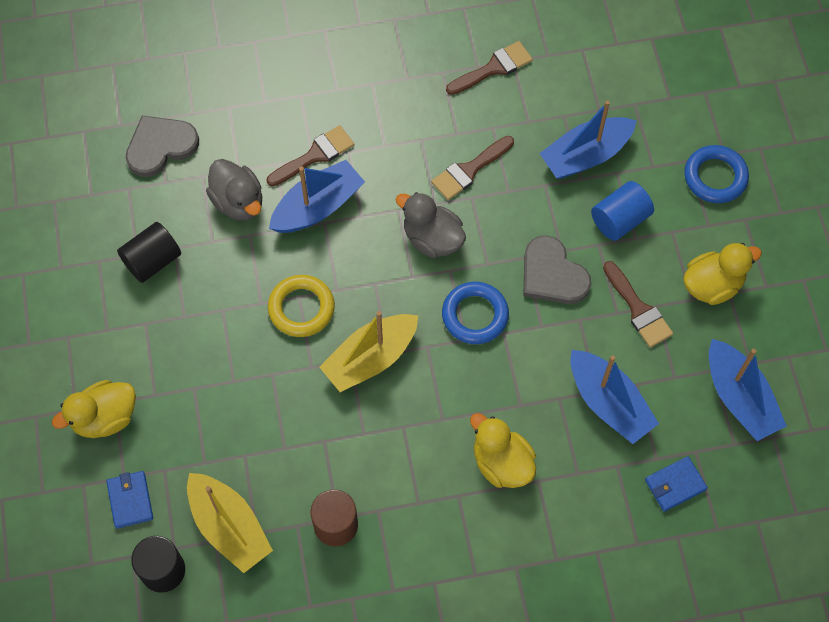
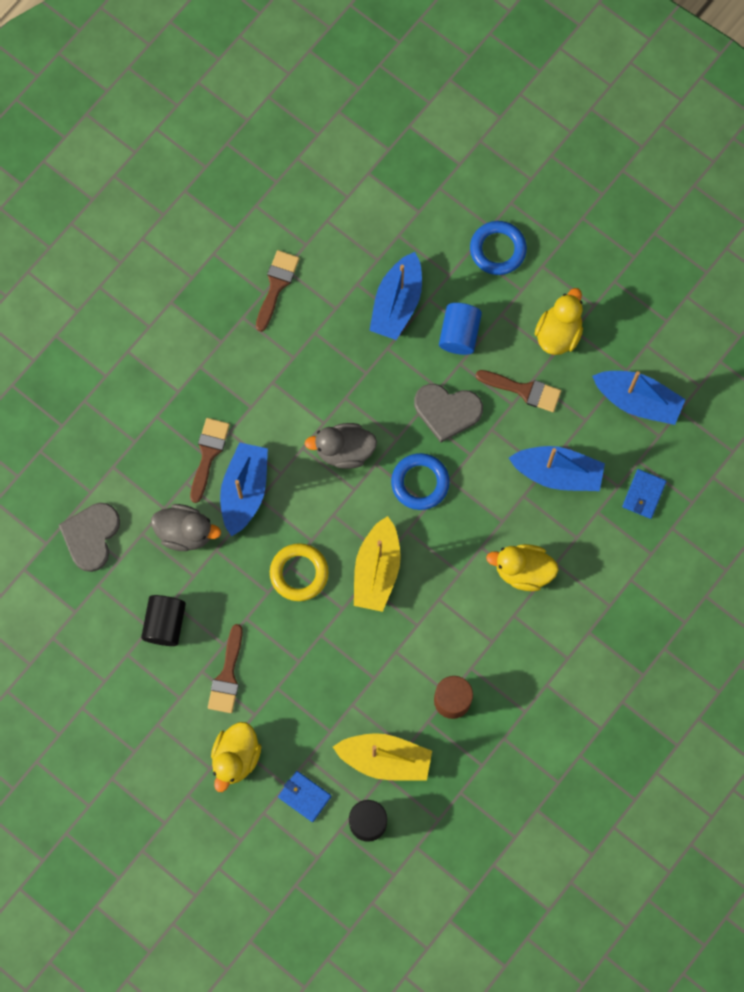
camera: 40 degrees left, 10 degrees up
brown brush [431,136,514,200] -> brown brush moved to [208,624,243,713]

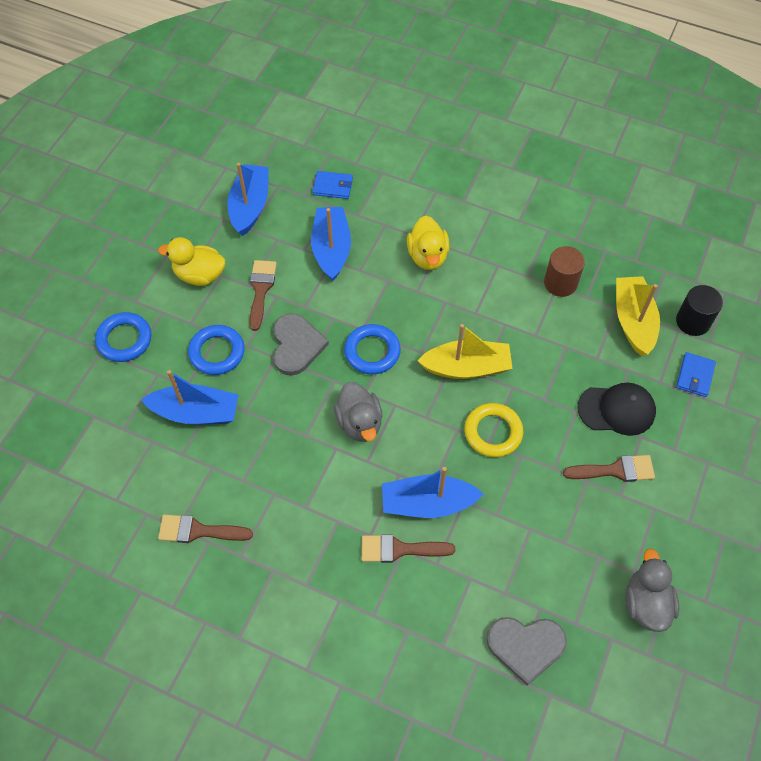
camera: 105 degrees left, 15 degrees down
black cylinder [141,595,186,646] -> none
grey duck [151,504,221,551] -> grey duck moved to [625,549,679,632]
yellow duck [211,722,261,792] -> none
blue cylinder [439,303,482,355] -> blue ring [188,325,245,375]
none -> black cap [578,383,656,436]

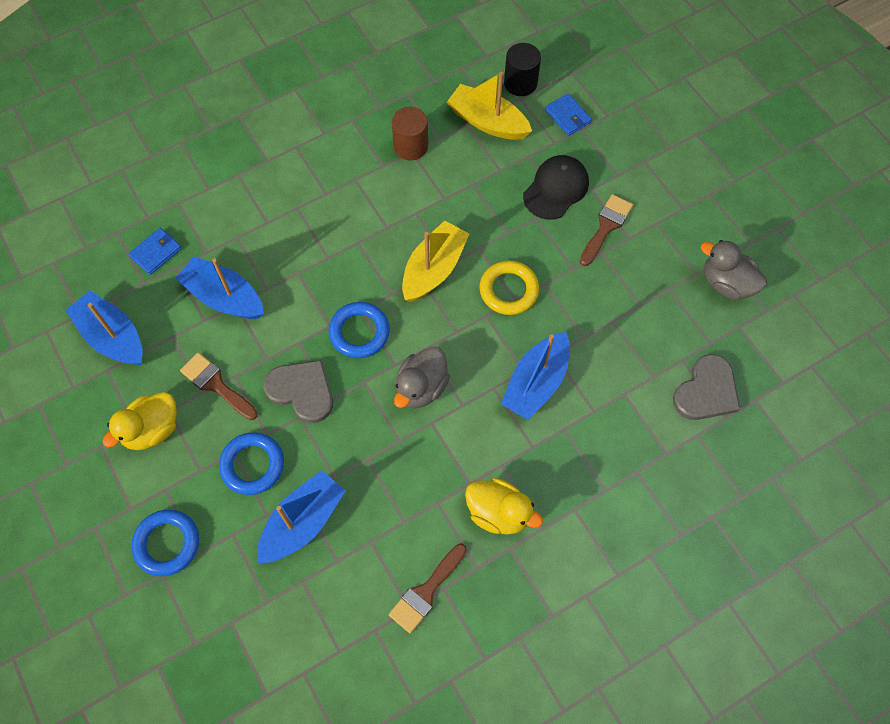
camera: 55 degrees left, 5 degrees up
grey duck [334,382,383,442] -> grey duck turned 105 degrees clockwise [394,347,450,408]
brown brush [361,534,455,563] -> none
yellow duck [407,216,450,270] -> yellow duck moved to [465,478,543,534]

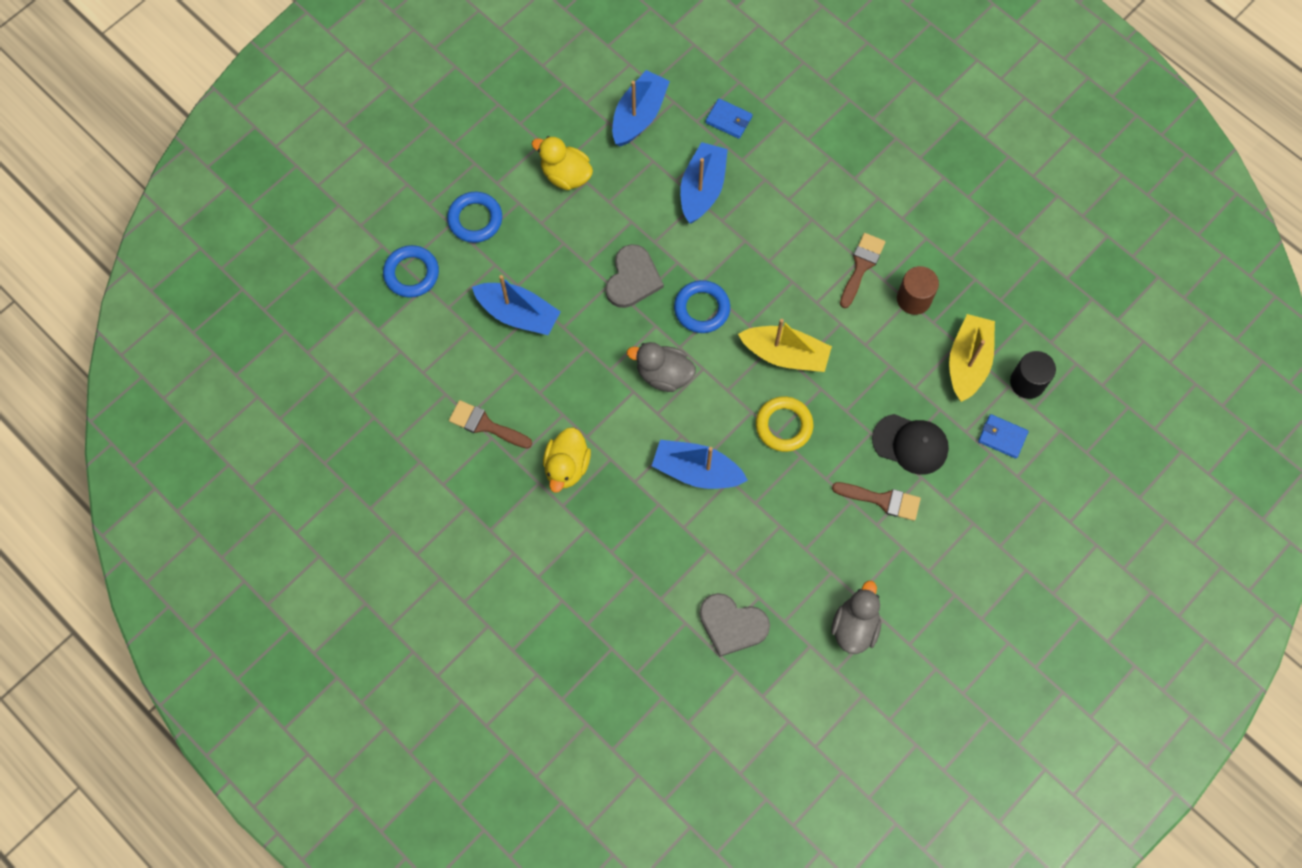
camera: 75 degrees right, 5 degrees up
brown brush [180,353,258,420] -> brown brush moved to [840,233,885,308]
blue ring [219,432,284,495] -> blue ring moved to [383,245,439,298]
blue wallet [545,94,592,136] -> blue wallet turned 75 degrees clockwise [978,414,1029,459]

